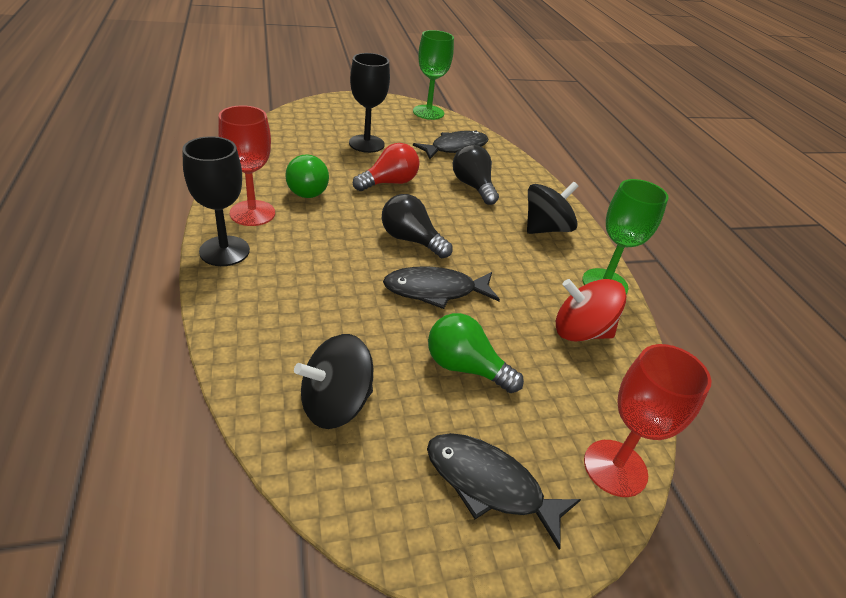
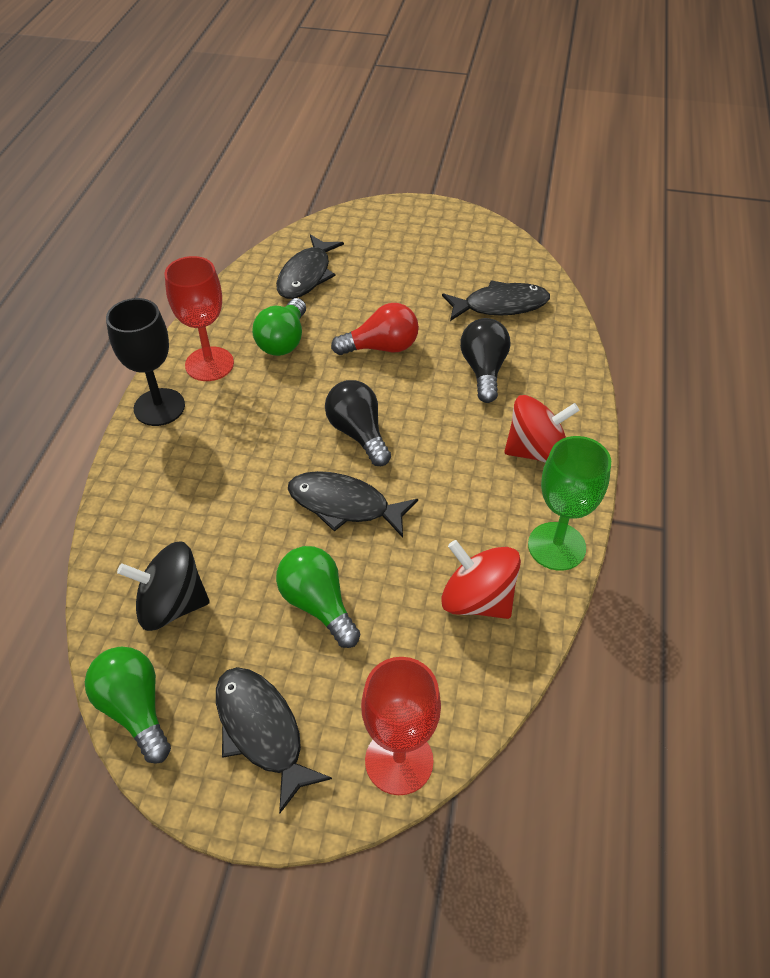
camera: 30 degrees right, 10 degrees up
black goblet [349,53,390,153] -> none
green goblet [413,30,454,120] -> none
black spinning top [527,182,578,234] -> red spinning top [504,395,579,463]
none -> green light bulb [85,647,171,764]
none -> black fish [276,234,344,299]

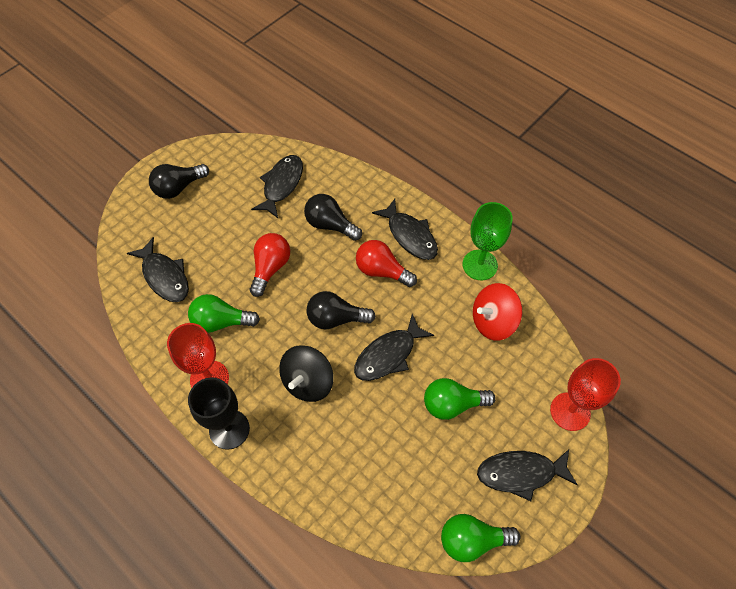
camera: 60 degrees left, 10 degrees up
black spinning top [117,541,210,631] -> black spinning top moved to [279,345,334,402]
green light bulb [252,298,306,356] -> green light bulb turned 135 degrees clockwise [188,294,260,333]
red spinning top [504,395,579,463] -> black fish [372,199,438,260]
none -> black light bulb [149,164,209,199]
none -> red light bulb [356,240,417,287]

